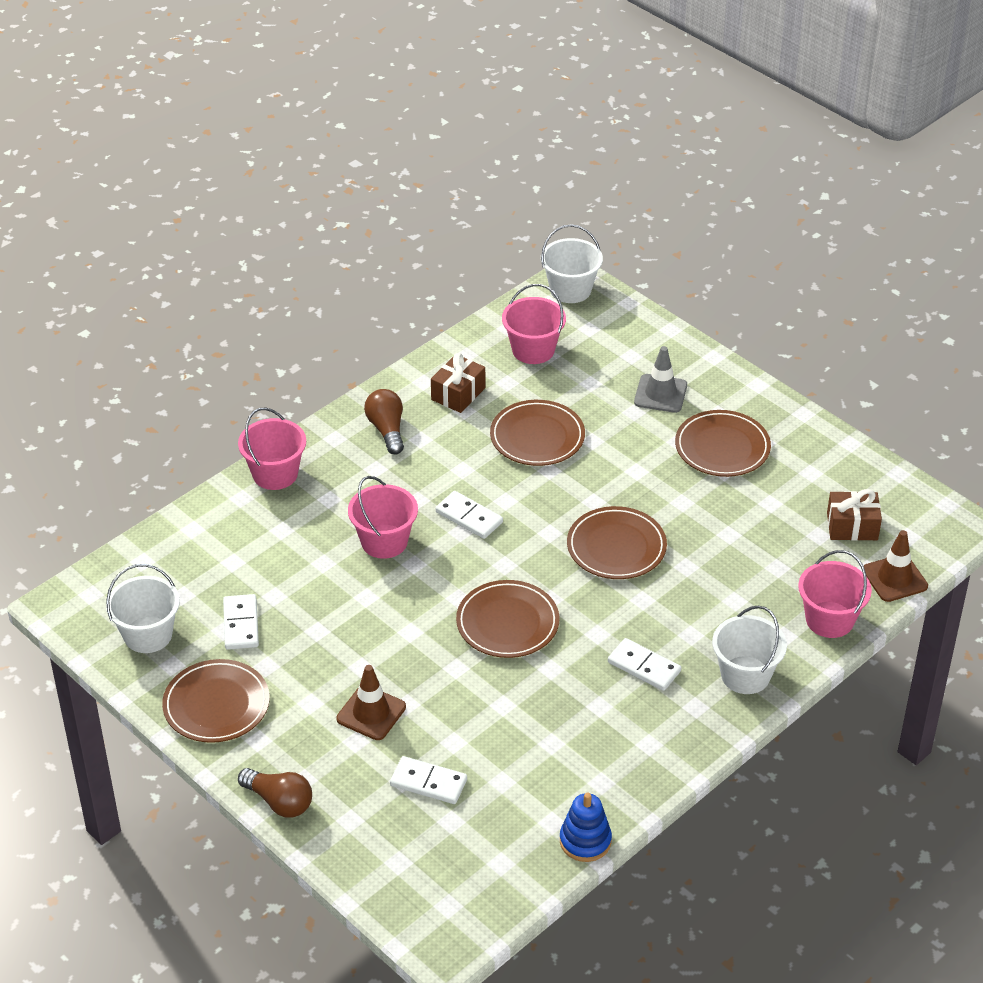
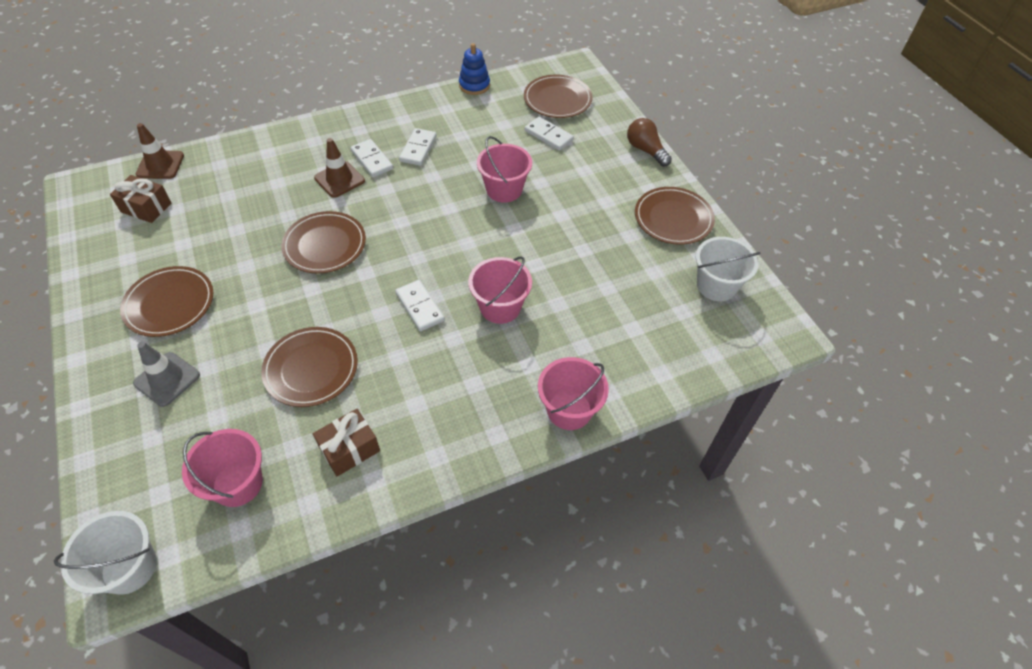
camera: 160 degrees left, 10 degrees up
white domino [223,594,259,650] -> white domino moved to [399,128,437,166]
brown traffic cone [336,665,406,740] -> brown traffic cone moved to [314,138,365,198]
brown light bulb [364,389,404,455] -> none
brown plate [456,580,559,658] -> brown plate moved to [524,75,593,118]
white bucket [712,606,787,694] -> none
pink bucket [798,550,872,638] -> pink bucket moved to [477,136,532,203]

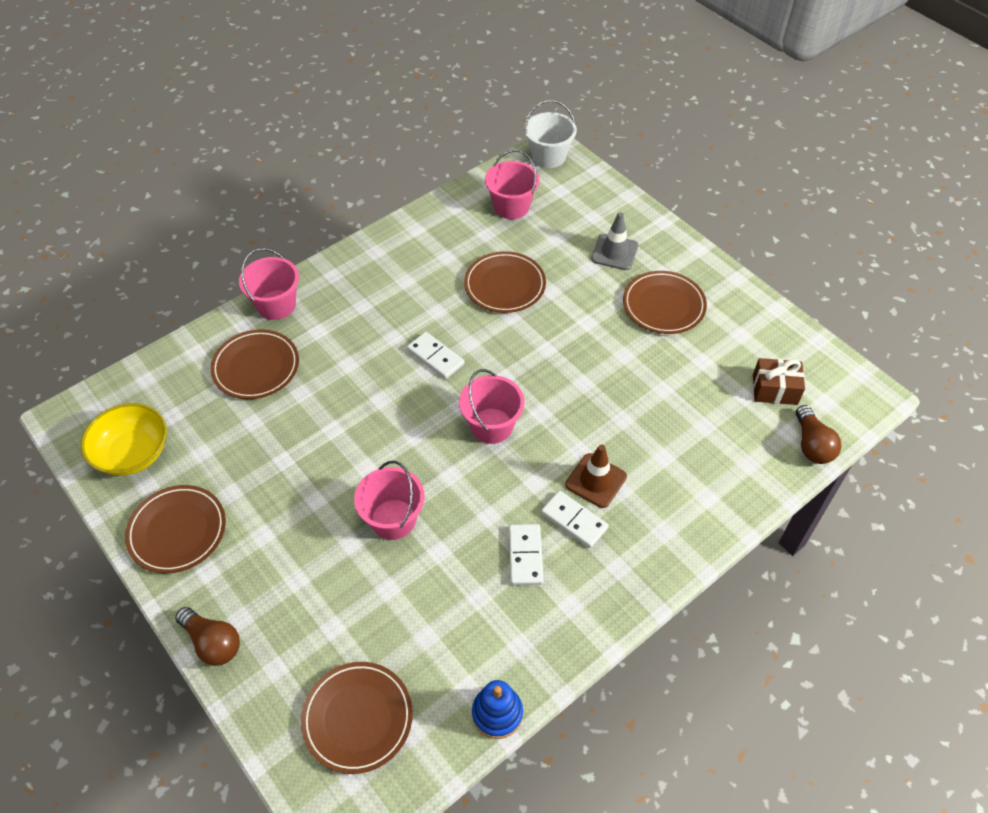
camera: 165 degrees right, 0 degrees up
brown traffic cone [136,123,184,179] -> brown light bulb [796,405,841,464]
brown plate [281,211,366,274] -> brown plate moved to [211,329,299,399]
brown gift [313,409,380,476] -> none
pink bucket [468,256,532,324] -> pink bucket moved to [459,369,524,444]
white domino [524,117,574,151] -> none
white bucket [696,237,761,301] -> yellow bowl [81,403,167,476]

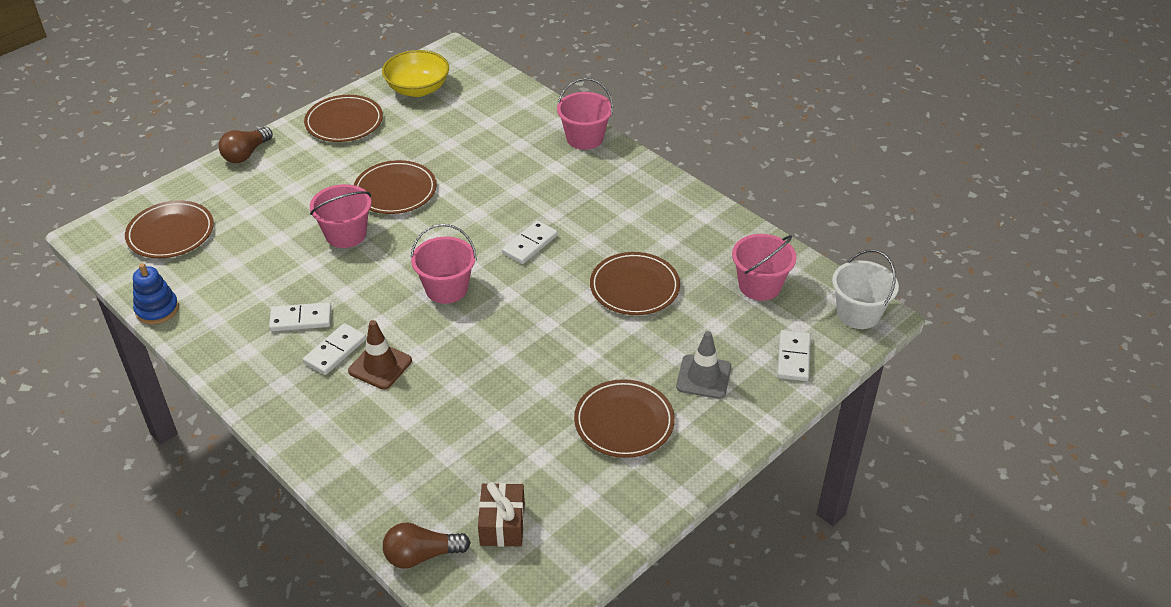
camera: 85 degrees right, 10 degrees down
brown plate [211,329,299,399] -> brown plate moved to [354,160,437,214]
none -> white domino [777,330,811,381]

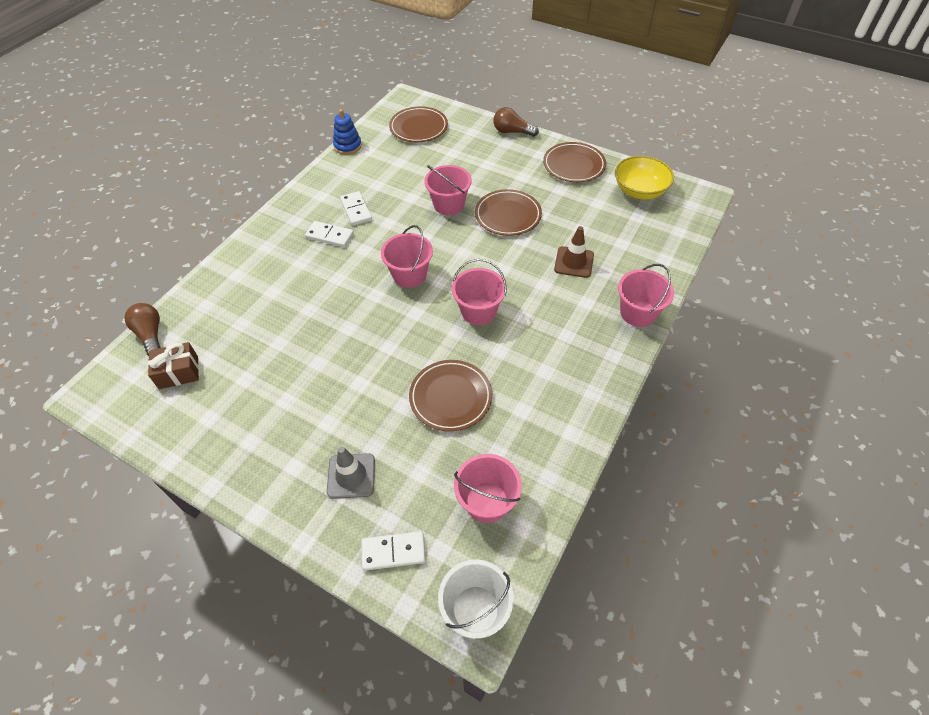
camera: 75 degrees right, 10 degrees up
brown traffic cone [348,320,412,390] -> brown traffic cone moved to [554,226,594,278]
white domino [502,220,558,264] -> pink bucket [452,259,507,325]
brown plate [574,379,675,458] -> none

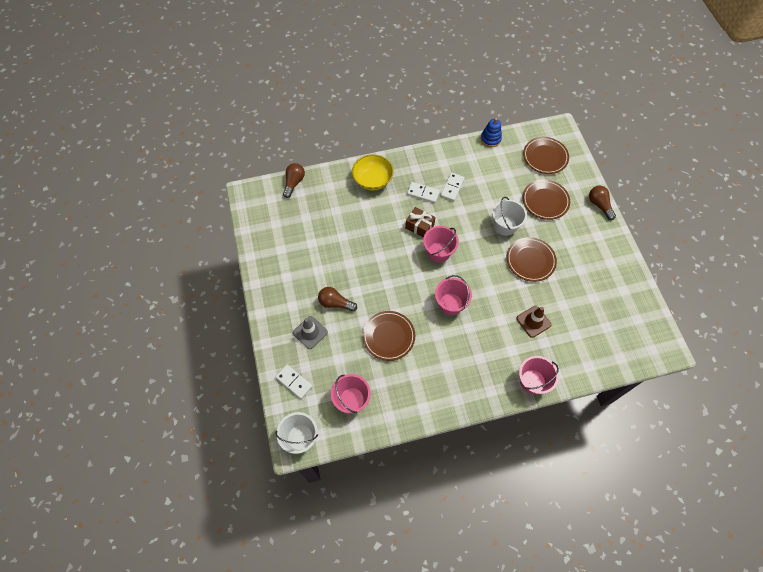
camera: 45 degrees right, 10 degrees up
brown gift [148,342,199,389] -> brown gift moved to [405,207,435,238]
white domino [305,221,354,247] -> white domino turned 45 degrees counterclockwise [407,182,440,203]
pink bucket [424,165,472,215] -> white bucket [492,197,527,236]
brown plate [543,142,606,182] -> brown plate moved to [523,179,570,220]
yellow bowl [615,156,674,199] -> yellow bowl moved to [352,154,394,190]
none -> brown light bulb [318,287,357,312]

